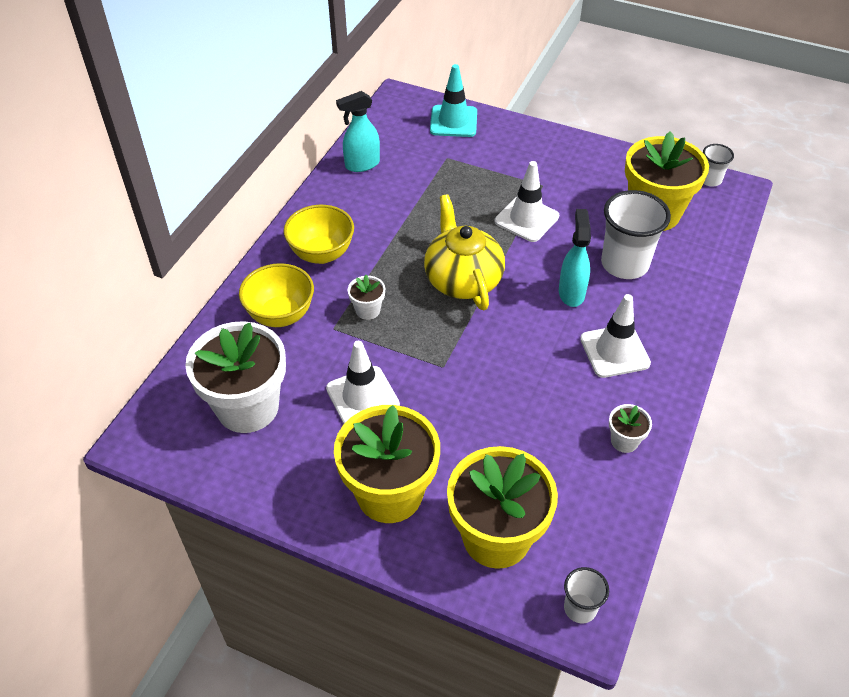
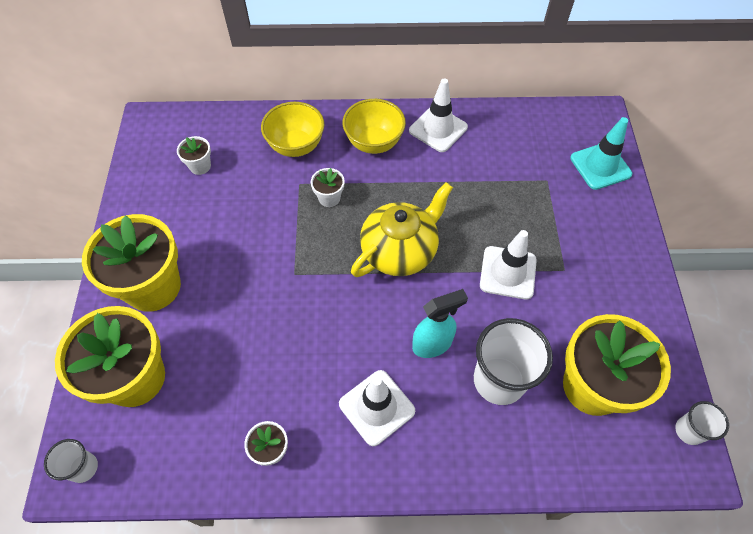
camera: 65 degrees right, 10 degrees up
white flower pot [185,321,286,433] -> white flower pot [177,136,211,175], size x0.43
white traffic cone [326,341,400,424] -> white traffic cone moved to [409,79,468,152]
turquoise spray bottle [336,91,380,172] -> none

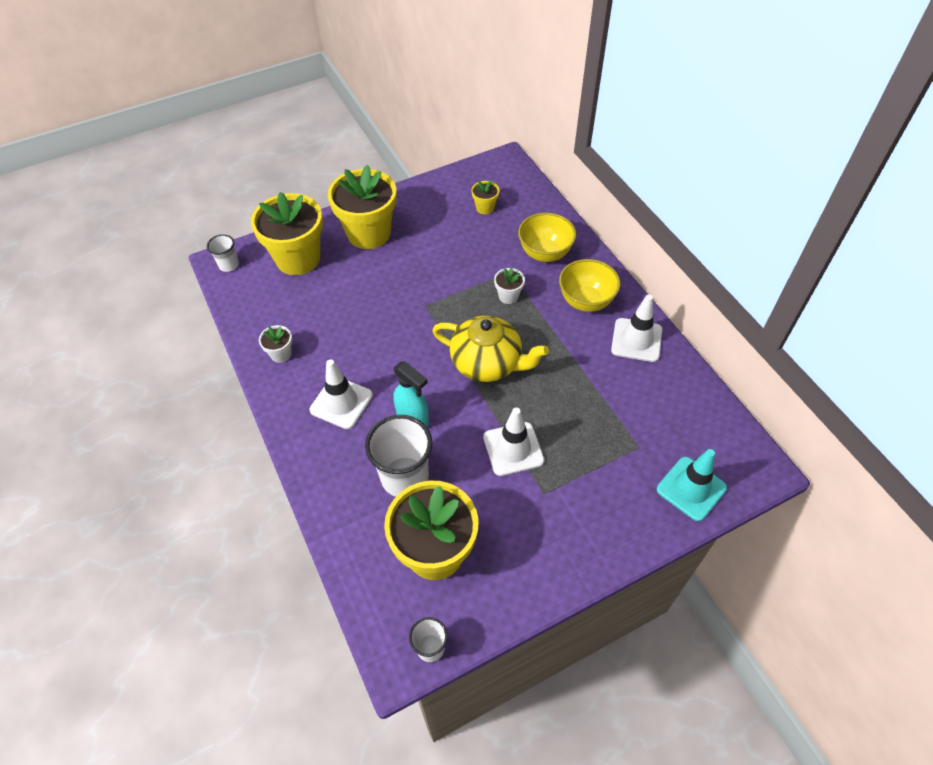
camera: 65 degrees right, 5 degrees down
white flower pot [177,136,211,175] -> yellow flower pot [471,180,499,214]

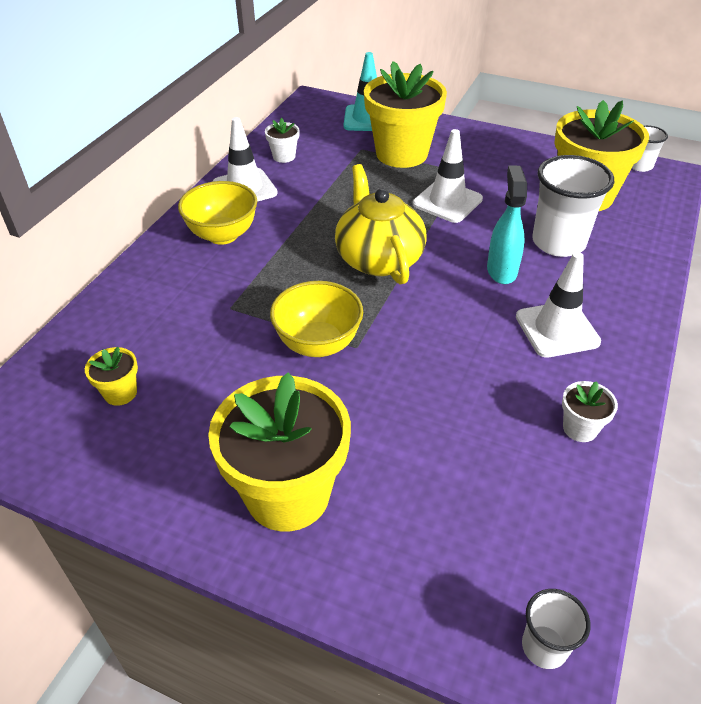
camera: 130 degrees left, 10 degrees down
yellow flower pot [251,192,323,275] -> yellow flower pot moved to [364,61,447,168]
white flower pot [494,267,525,304] -> white flower pot moved to [265,118,300,163]
yellow bowl [518,213,576,262] -> yellow bowl moved to [270,281,363,357]

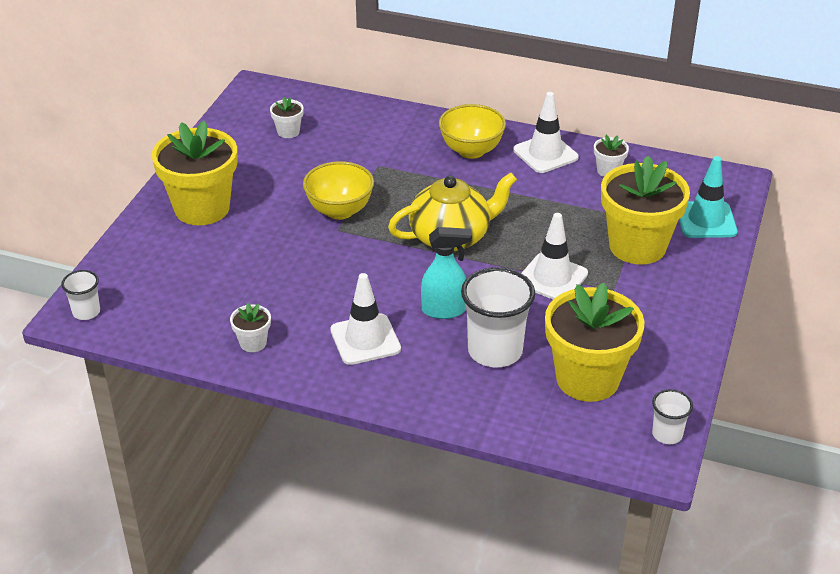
camera: 85 degrees right, 5 degrees down
yellow flower pot [85,347,138,406] -> white flower pot [270,97,304,138]

